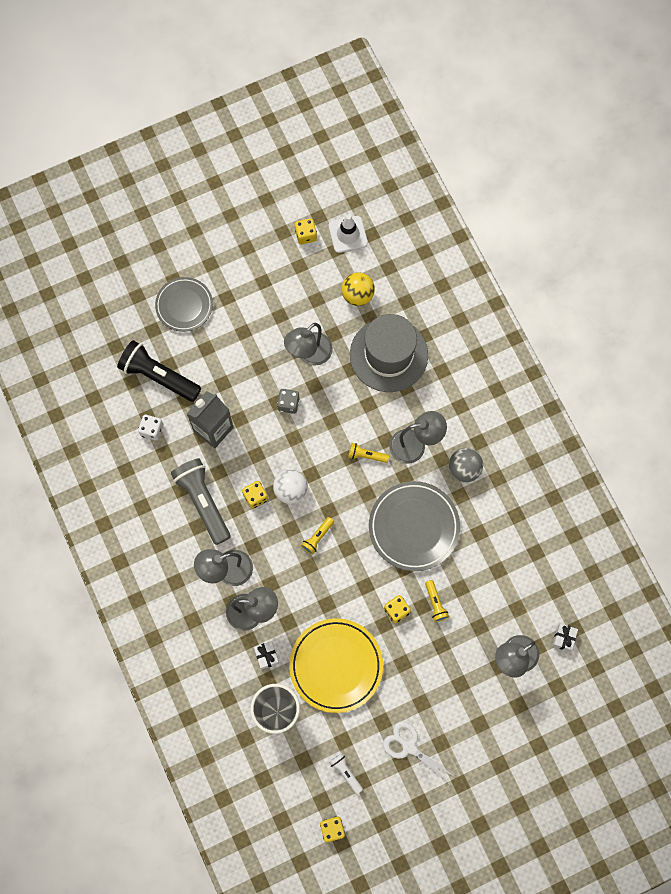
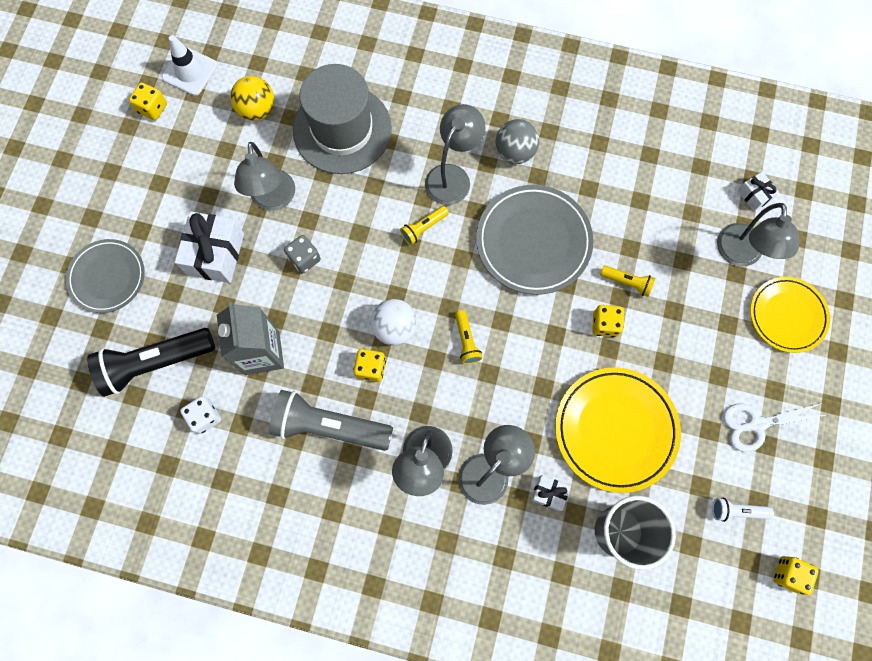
camera: 50 degrees left, 0 degrees up
none -> white gift [175,211,244,283]
none -> yellow plate [750,277,830,353]

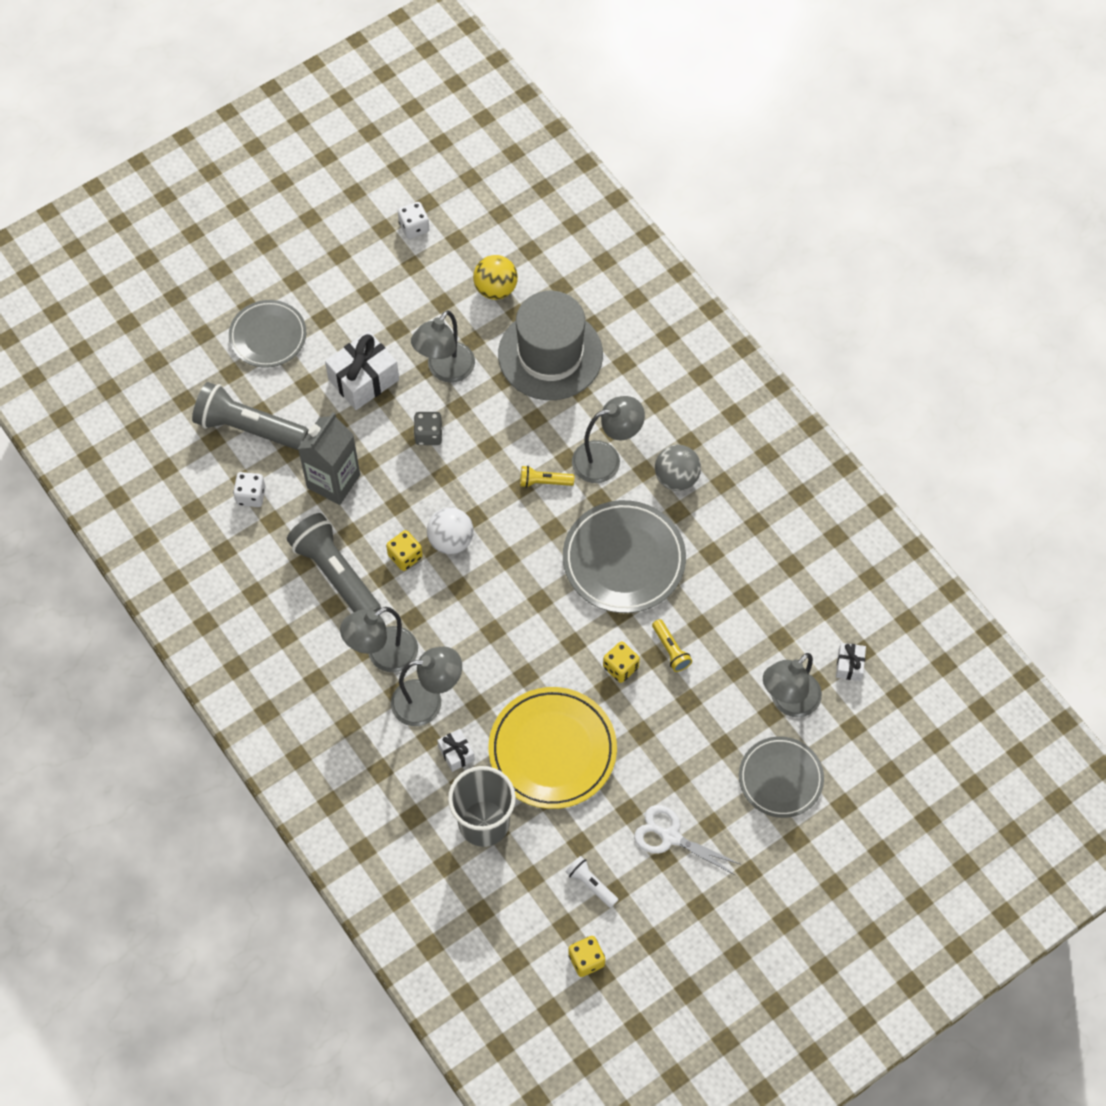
camera: 40 degrees right, 10 degrees down
black flashlight [87,328,215,397] -> grey flashlight [192,382,309,450]
yellow dice [129,83,167,120] -> white dice [398,202,429,239]
white traffic cone [162,35,218,96] -> none
yellow flashlight [455,310,482,364] -> none
yellow plate [750,277,830,353] -> grey plate [739,736,824,818]

